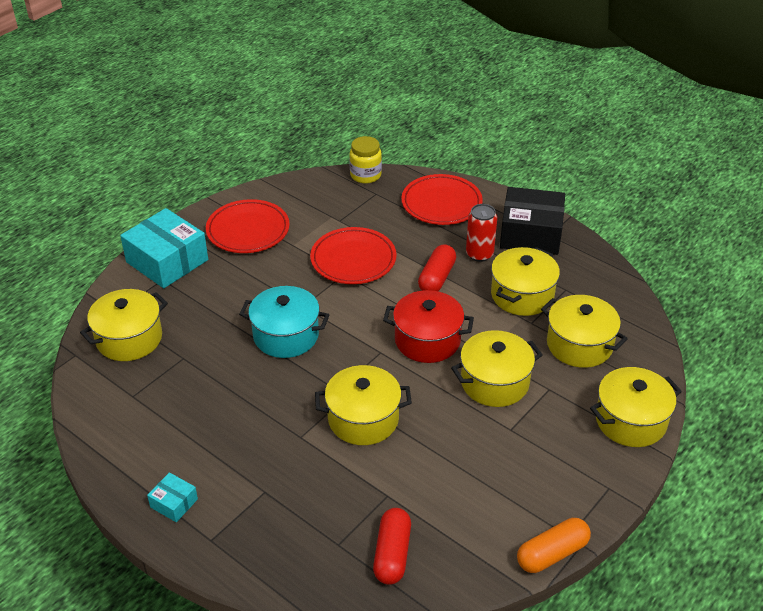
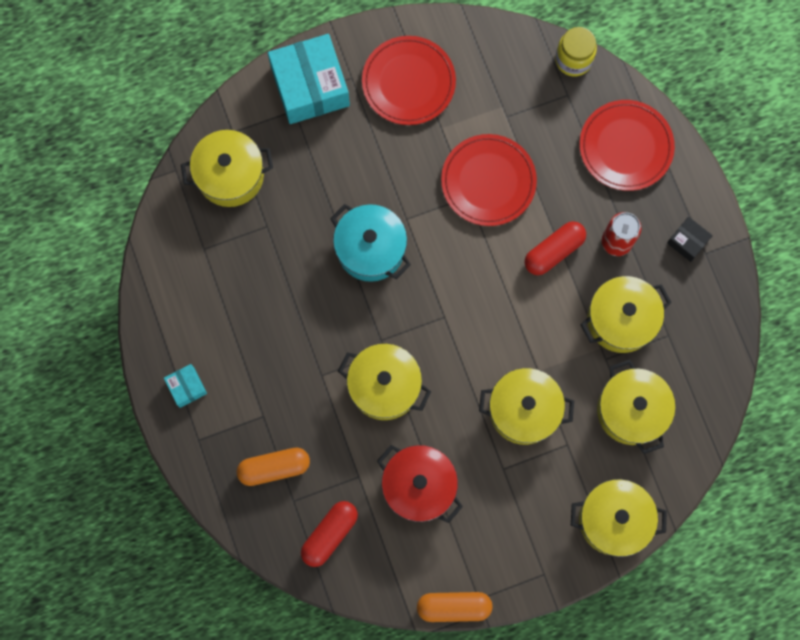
camera: 30 degrees right, 35 degrees up
red pot [383,290,474,363] -> red pot moved to [377,445,463,523]
black box [500,187,565,255] -> black box [667,217,713,262], size x0.46
none -> orange capsule [237,448,310,486]

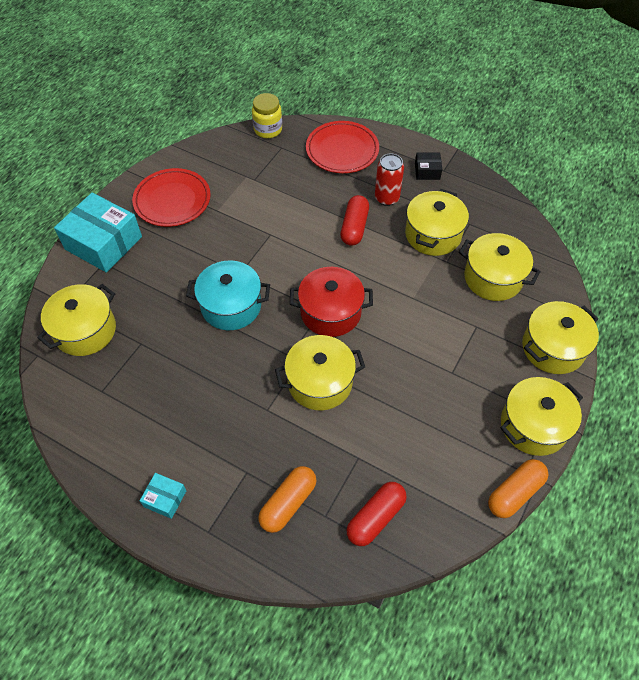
camera: 40 degrees left, 20 degrees down
red capsule [301,501,358,567] -> red capsule turned 45 degrees clockwise [347,482,407,546]
red pot [377,445,463,523] -> red pot moved to [290,267,373,337]
red plate [441,134,537,226] -> none
yellow pot [479,368,574,445] -> yellow pot moved to [500,377,583,456]

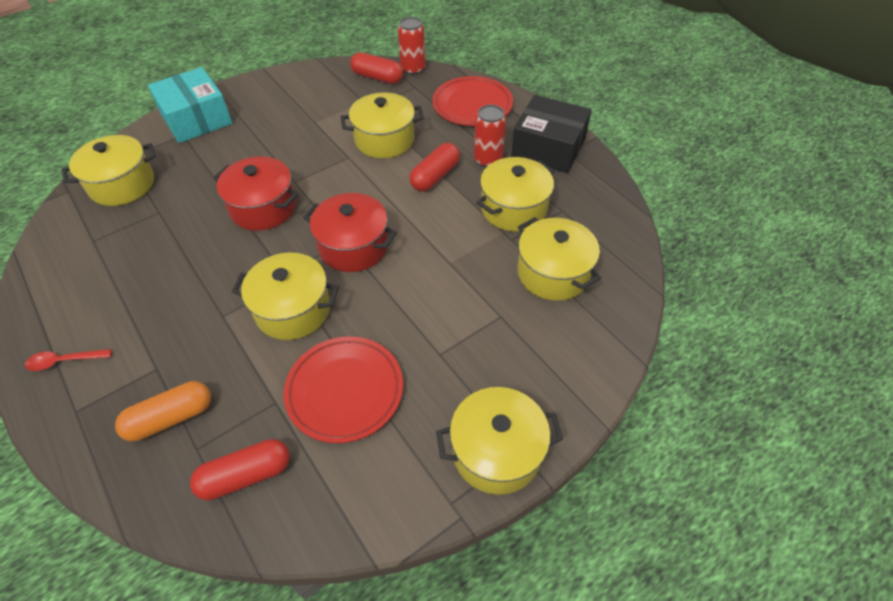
camera: 25 degrees right, 5 degrees down
red plate [132,168,211,227] -> red plate moved to [284,336,403,443]
turquoise box [140,473,187,519] -> red spoon [25,349,112,371]
turquoise pot [186,261,270,330] -> red pot [214,157,299,231]
yellow jar [252,93,282,138] -> red can [398,17,425,75]
black box [415,153,442,180] -> black box [511,95,592,173], size x2.17
orange capsule [488,459,549,518] -> none
yellow pot [522,301,599,374] -> yellow pot moved to [341,93,424,158]
none -> red capsule [350,52,403,84]

